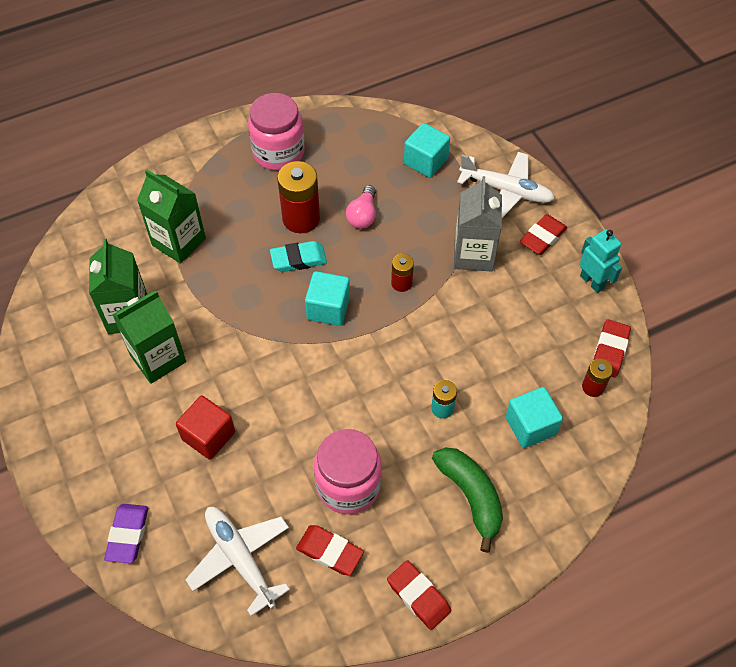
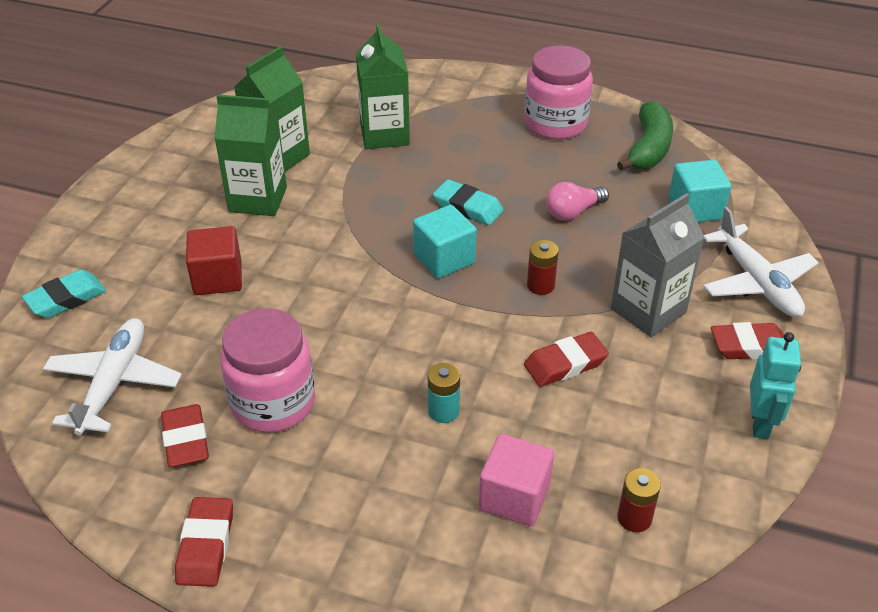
camera: 45 degrees right, 15 degrees down
purple eraser [104,504,148,563] -> turquoise eraser [22,270,106,318]
red battery [277,161,320,233] -> none
green banana [432,447,503,553] -> green banana moved to [617,101,673,171]
turquoise cube [505,387,563,448] -> pink cube [479,434,554,526]
red eraser [594,319,631,377] -> red eraser moved to [524,332,609,387]

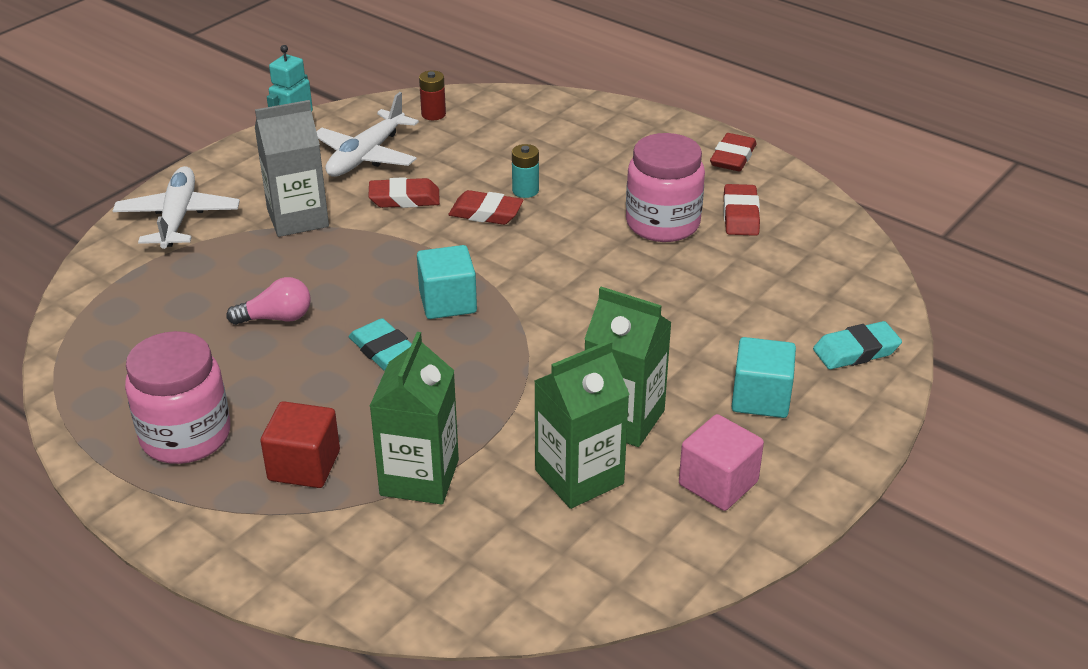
camera: 160 degrees left, 5 degrees down
white plane [43,318,182,436] -> white plane moved to [316,92,419,177]
red cube [186,226,242,295] -> red cube moved to [261,401,340,488]
pink cube [479,434,554,526] -> pink cube moved to [679,414,764,511]
red battery [527,240,559,295] -> none
green banana [617,101,673,171] -> none
turquoise cube [669,160,731,222] -> turquoise cube moved to [731,337,796,418]
red eraser [711,322,784,360] -> red eraser moved to [448,190,524,225]

